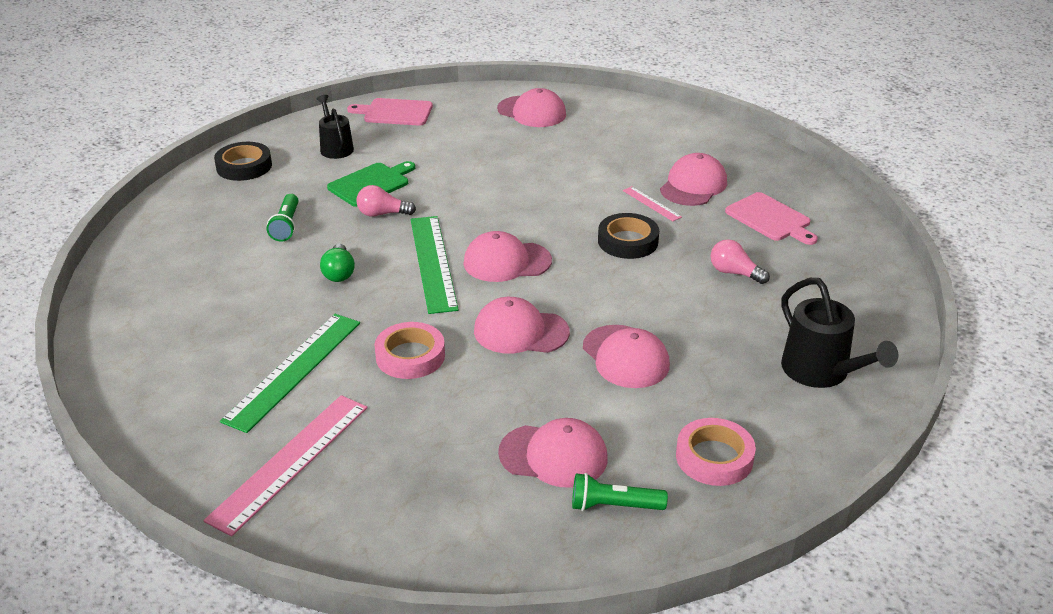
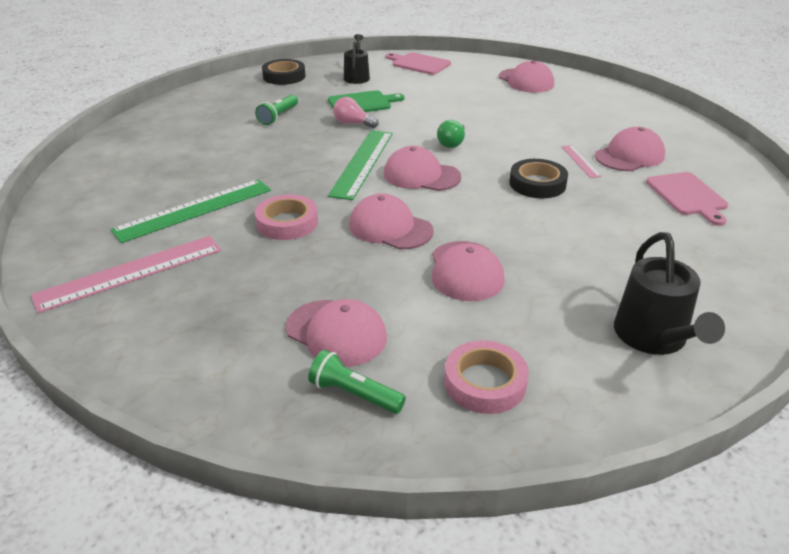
camera: 25 degrees right, 0 degrees up
green light bulb [320,244,355,282] -> green light bulb moved to [437,120,465,148]
pink light bulb [711,239,770,284] -> none

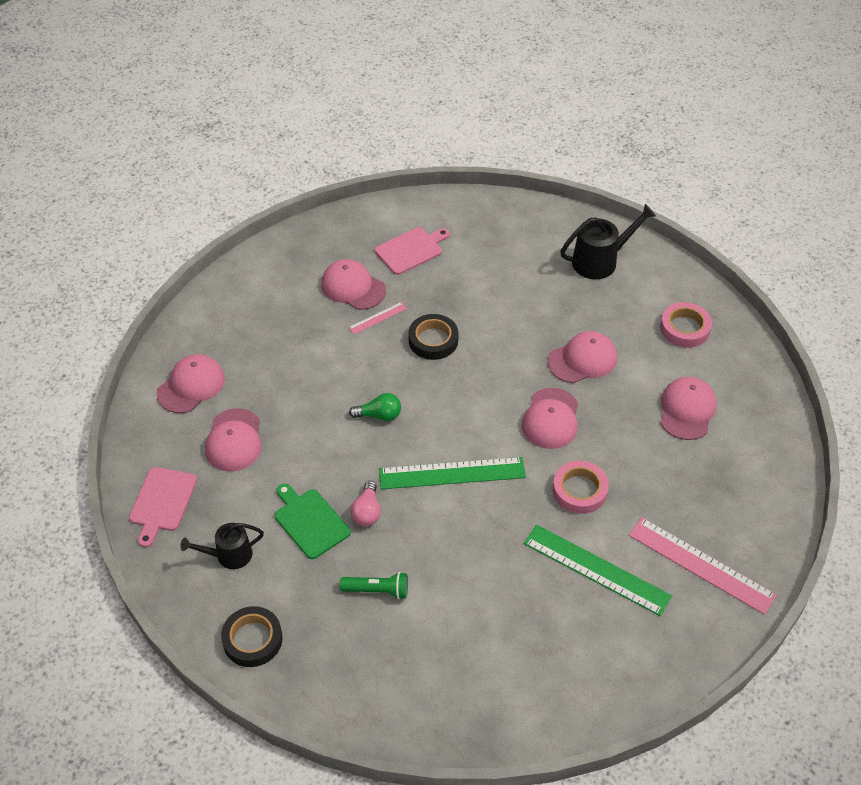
camera: 110 degrees left, 15 degrees up
green flashlight [308,350,406,414] -> none
pink cap [384,146,461,191] -> pink cap moved to [205,408,262,471]

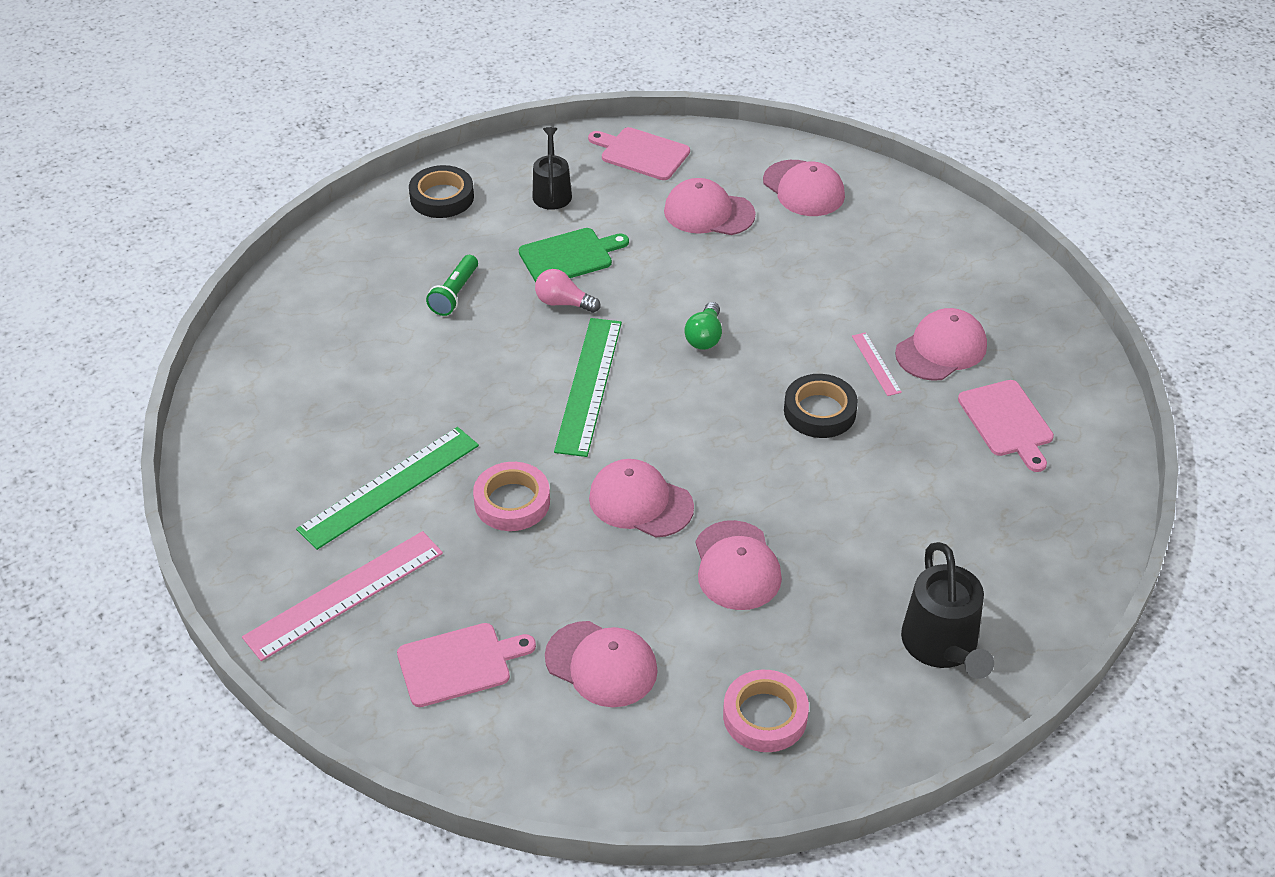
camera: 105 degrees right, 5 degrees down
none -> pink cutting board [397,623,536,707]

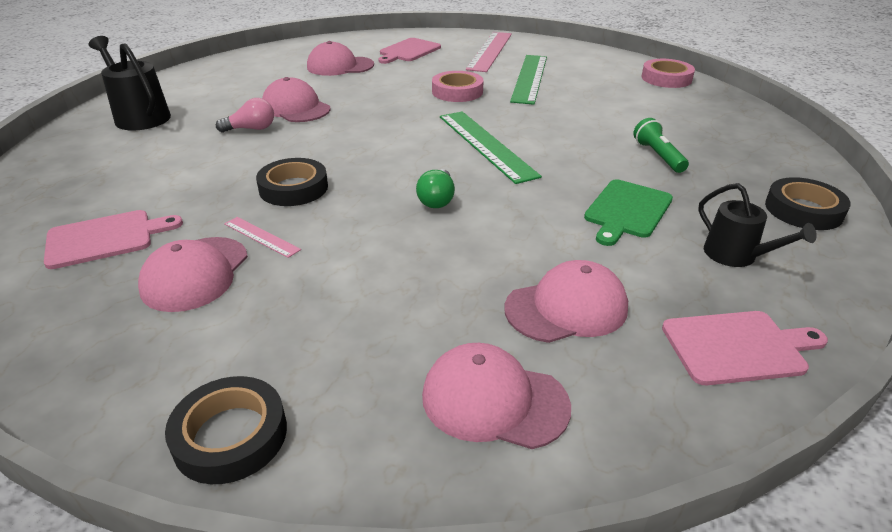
camera: 145 degrees right, 10 degrees down
pink light bulb [535,269,600,313] -> pink light bulb moved to [216,98,274,133]
pink cap [589,459,694,538] -> none
green light bulb [684,302,722,350] -> green light bulb turned 150 degrees counterclockwise [416,169,455,208]
pink tape [723,670,809,752] -> pink tape moved to [642,59,695,88]
pink cutting board [958,380,1054,472] -> pink cutting board turned 120 degrees clockwise [44,210,183,269]
none -> black tape [165,376,287,484]

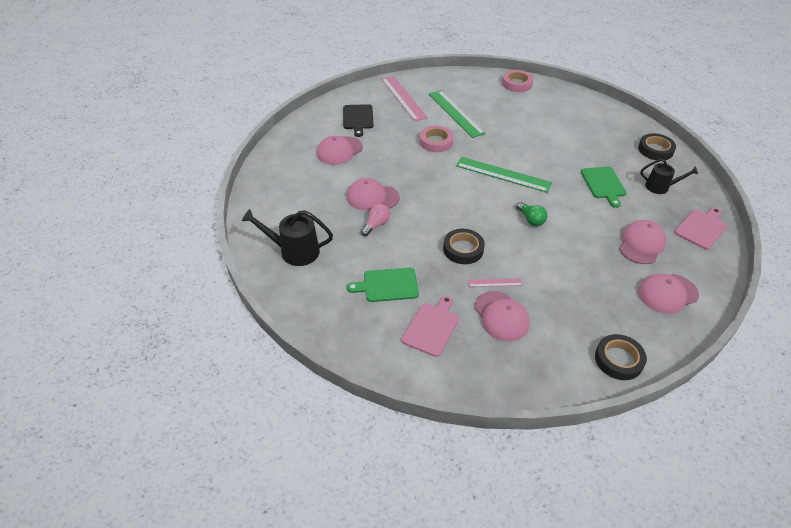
camera: 40 degrees left, 10 degrees up
pink cutting board [378,38,441,64] -> black cutting board [343,104,374,137]
green flashlight [633,118,689,173] -> none
none -> green cutting board [347,268,419,302]

